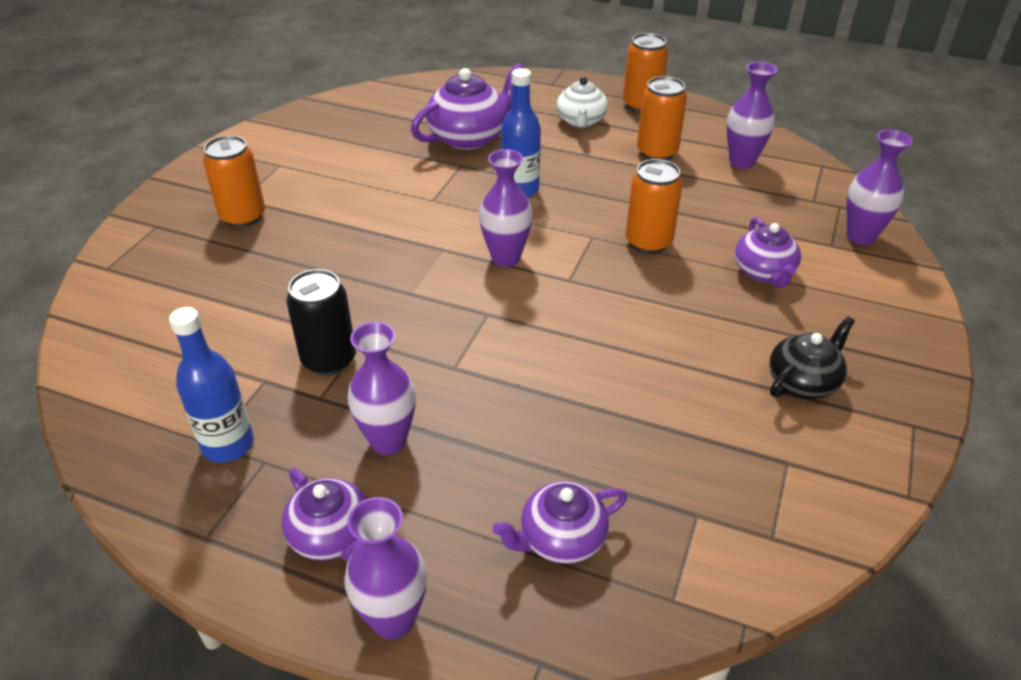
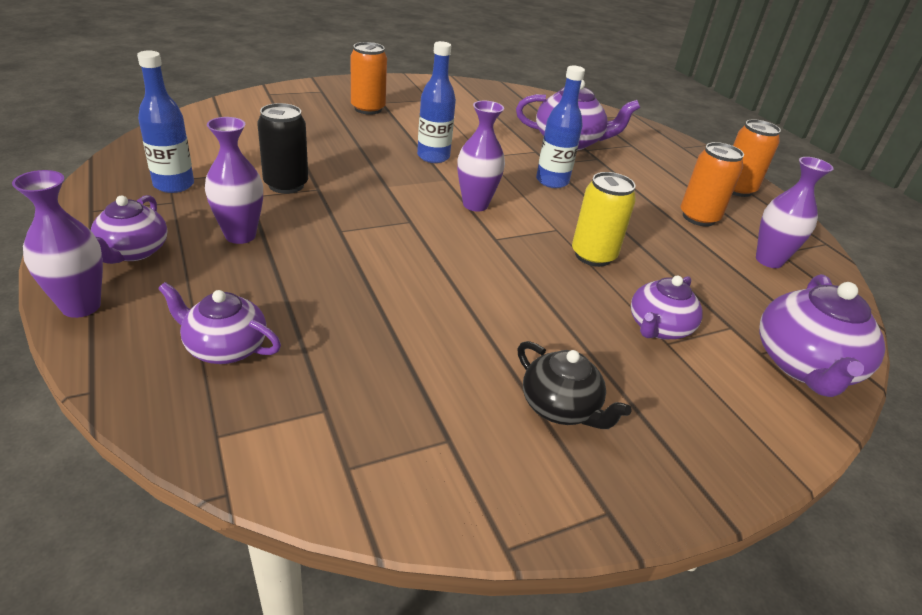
camera: 40 degrees right, 5 degrees down
white teapot [557,77,608,128] -> none
orange can [626,159,682,254] -> yellow can [572,172,636,267]
black teapot [769,316,855,399] -> black teapot turned 45 degrees clockwise [517,341,631,429]
purple vase [846,130,913,245] -> purple teapot [759,274,885,397]
none -> blue bottle [417,41,456,163]

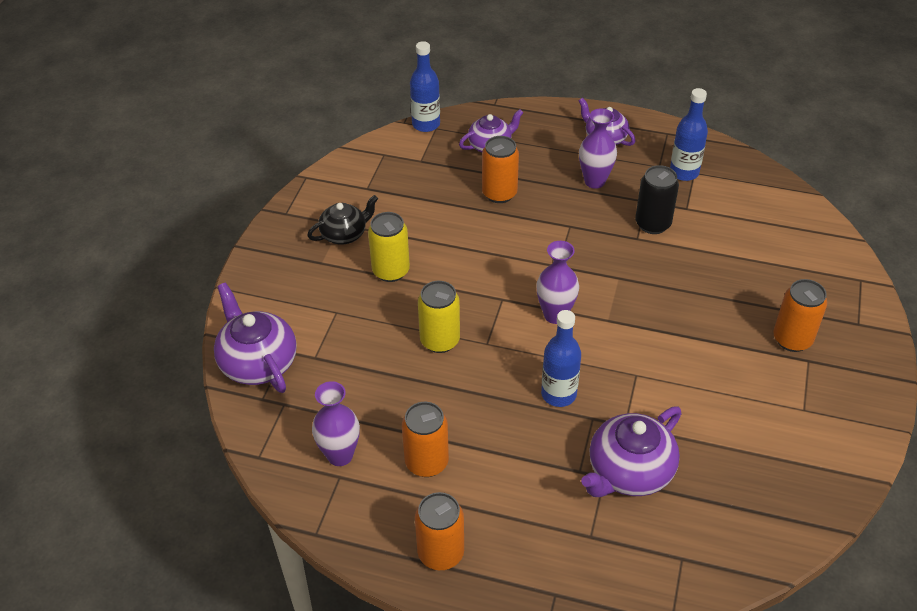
camera: 135 degrees right, 10 degrees up
purple vase [12,170,103,318] -> none
blue bottle [417,41,456,163] -> blue bottle moved to [410,41,440,132]
black teapot [517,341,631,429] -> black teapot turned 150 degrees clockwise [307,195,378,245]
purple teapot [631,276,703,339] -> none
none -> yellow can [368,212,410,282]
none -> orange can [482,136,519,203]

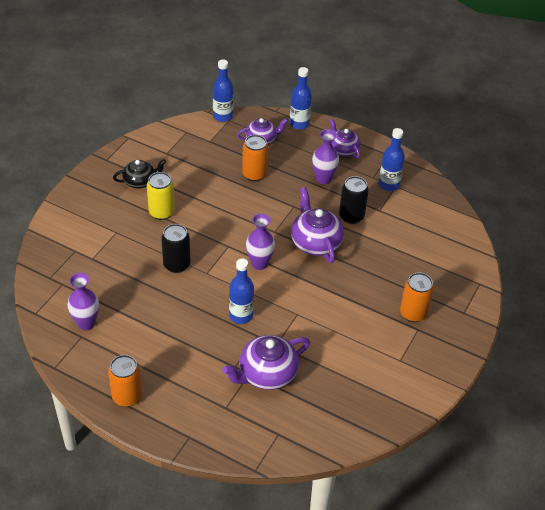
camera: 10 degrees right, 0 degrees up
purple teapot [214,282,297,393] -> purple teapot moved to [291,187,344,263]
orange can [402,402,449,477] -> none
yellow can [418,281,460,353] -> black can [161,224,191,273]
none -> blue bottle [289,67,312,130]

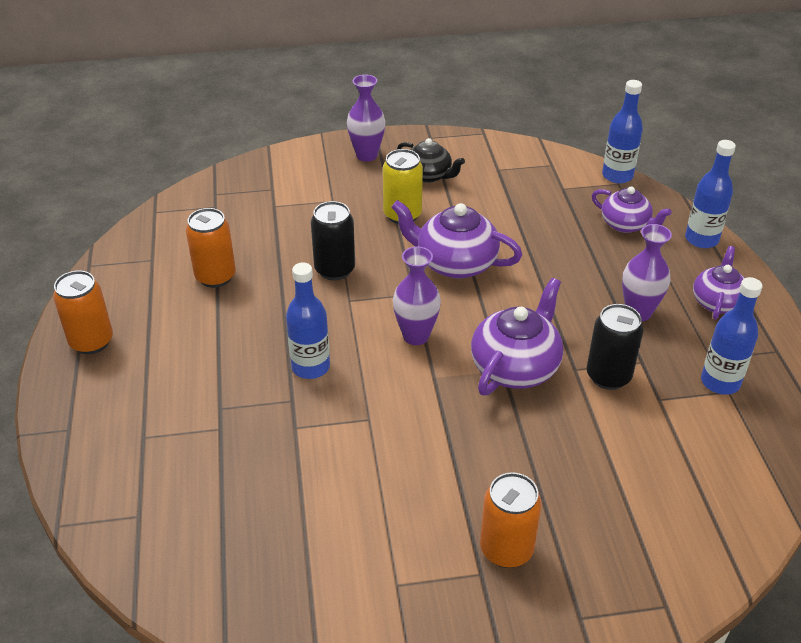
camera: 55 degrees right, 5 degrees down
purple vase [67,273,99,330] -> purple vase moved to [347,74,385,162]
purple teapot [222,335,310,390] -> purple teapot moved to [391,200,522,279]
orange can [242,135,268,182] -> orange can moved to [186,208,236,288]

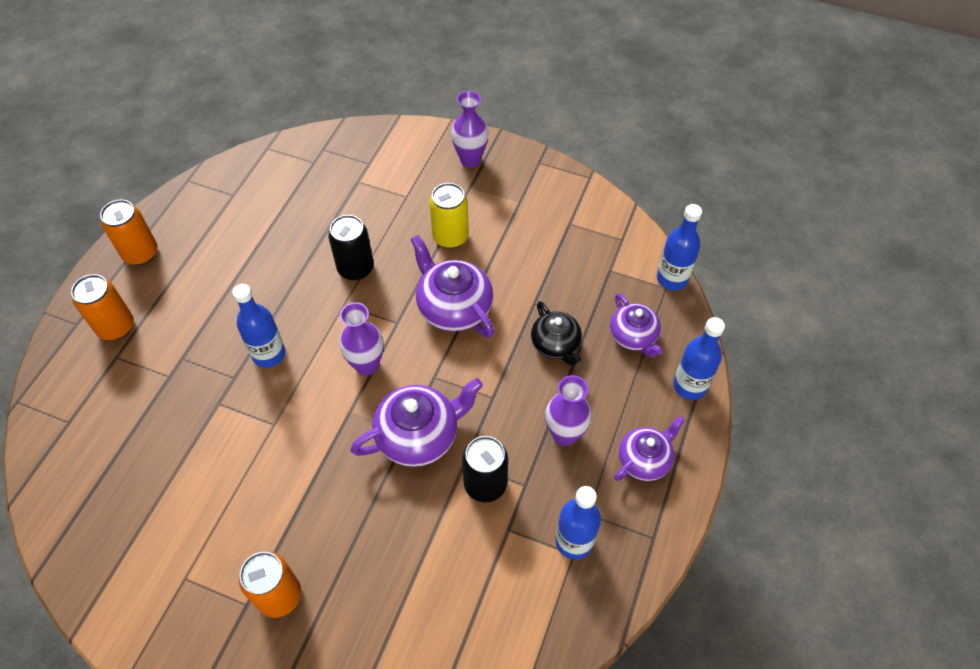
camera: 30 degrees right, 15 degrees up
orange can [186,208,236,288] -> orange can moved to [71,274,134,340]
black teapot [397,138,465,183] -> black teapot moved to [531,301,582,366]

